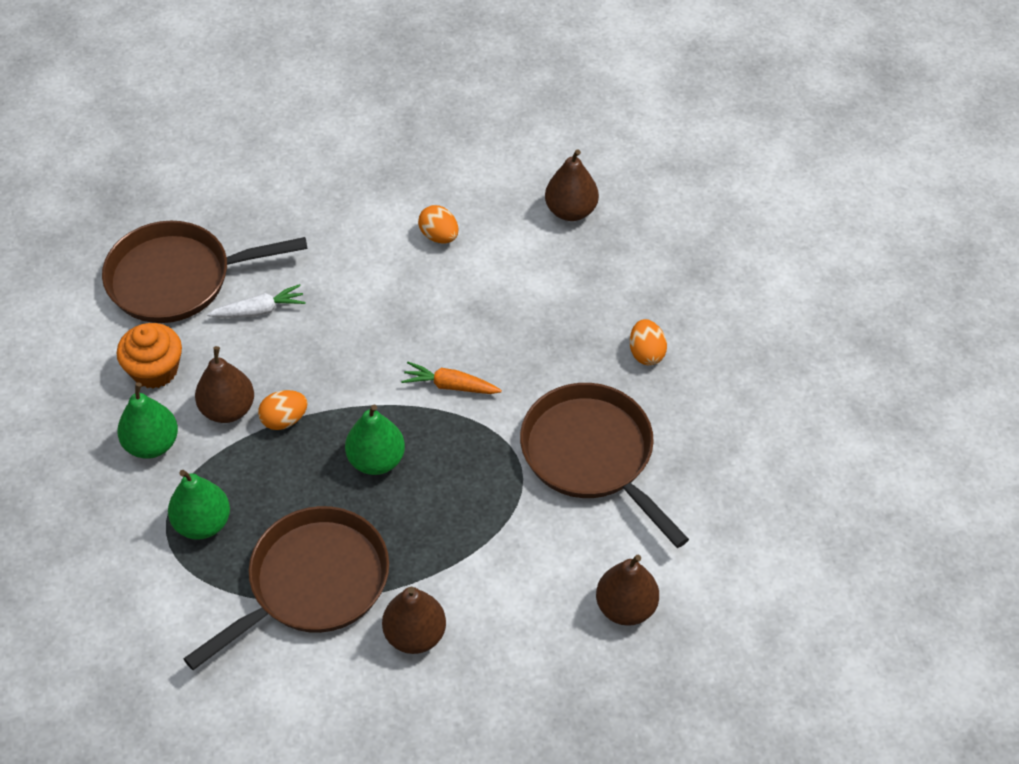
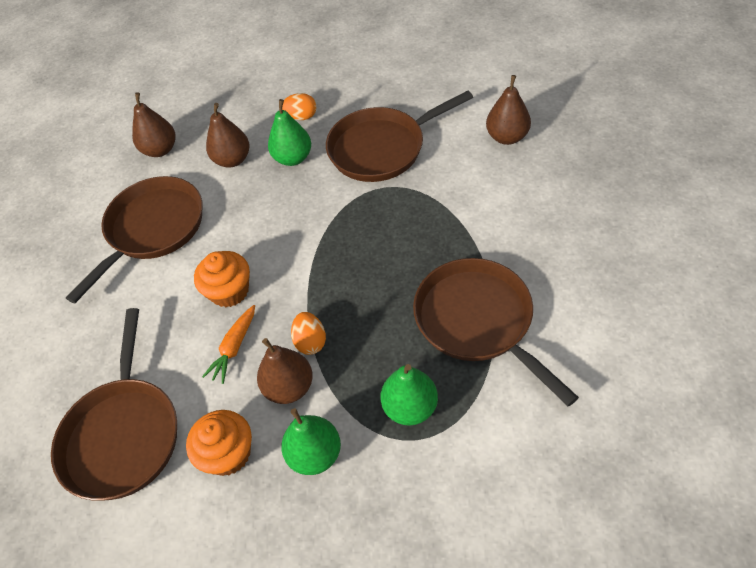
camera: 75 degrees left, 0 degrees up
white carrot [207,284,306,318] -> none
green pear [345,404,405,475] -> green pear moved to [268,99,311,166]
brown pear [382,586,446,654] -> brown pear moved to [206,103,250,168]
orange carrot [401,362,502,394] -> orange carrot moved to [202,305,255,384]
orange egg [418,205,458,243] -> brown pan [66,176,203,303]
none -> orange cupcake [194,251,250,307]

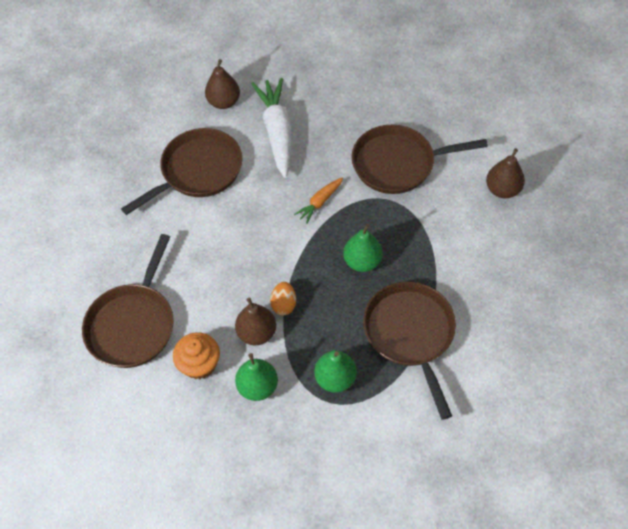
camera: 15 degrees right, 5 degrees up
orange cupcake [194,251,250,307] -> none
orange carrot [202,305,255,384] -> orange carrot moved to [294,177,343,224]
brown pear [206,103,250,168] -> white carrot [251,78,292,178]
green pear [268,99,311,166] -> green pear moved to [343,224,383,272]
orange egg [282,93,317,120] -> none

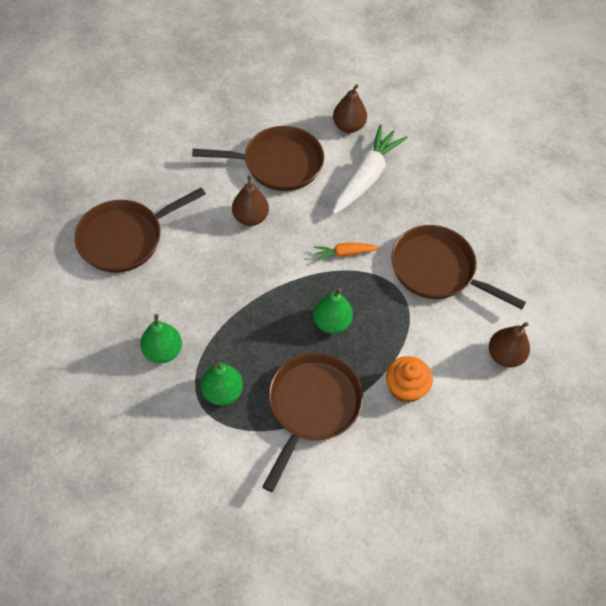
camera: 35 degrees right, 0 degrees up
orange cupcake [173,332,220,379] -> orange cupcake moved to [386,356,433,403]
brown pear [235,297,276,345] -> brown pear moved to [232,175,269,226]
orange egg [270,282,296,316] -> none

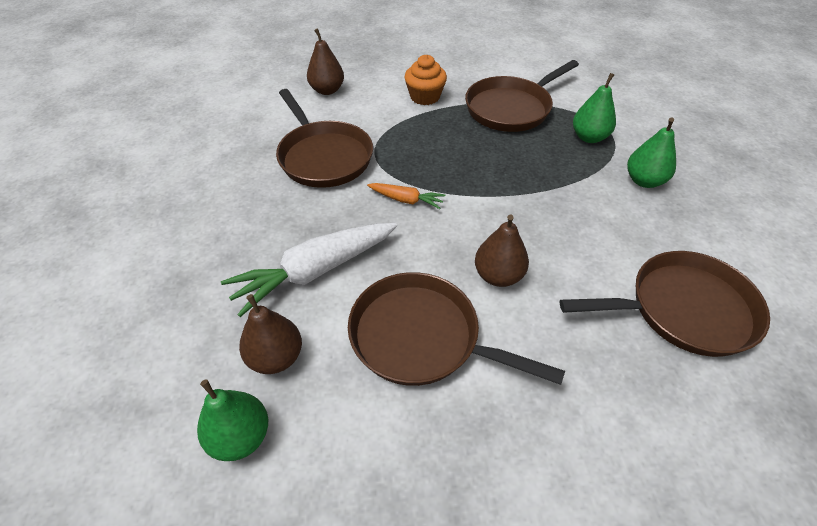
camera: 150 degrees left, 10 degrees down
green pear [313,288,353,334] -> green pear moved to [197,379,268,461]

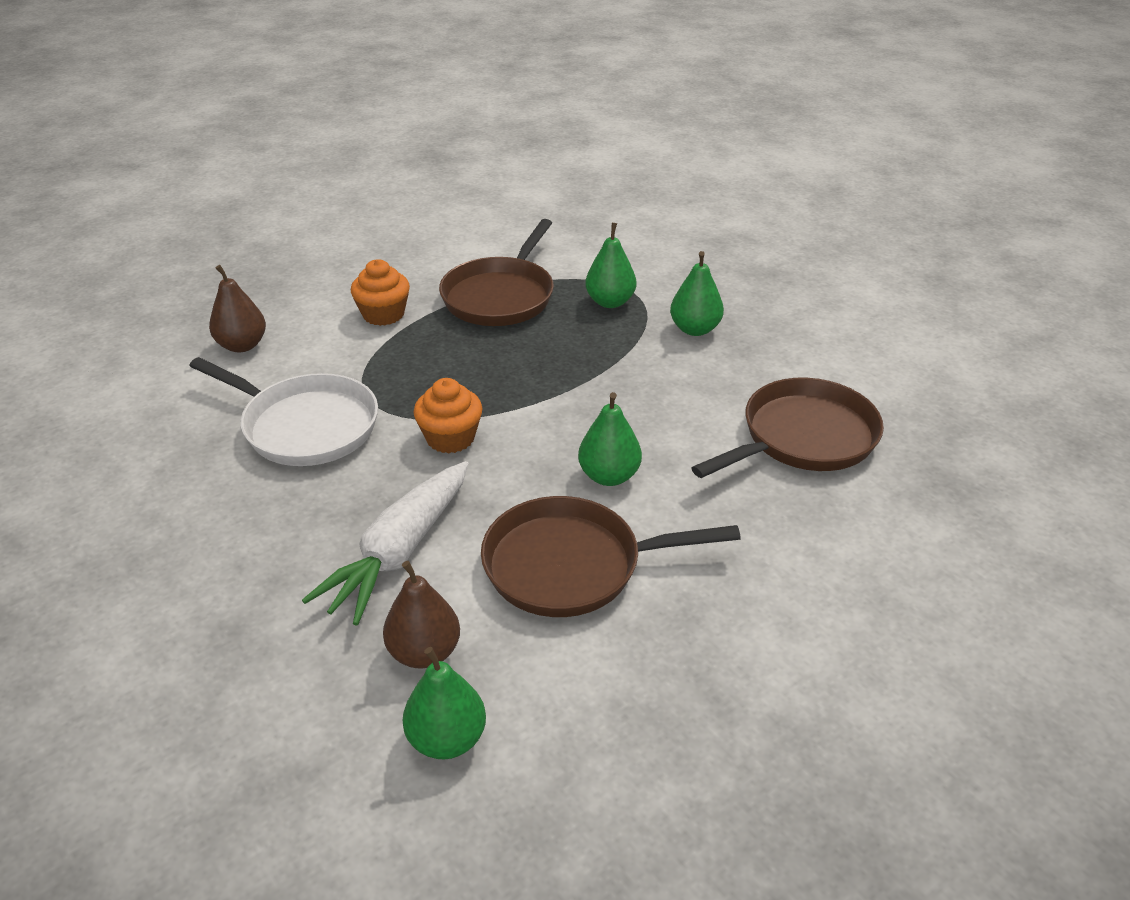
camera: 30 degrees left, 10 degrees down
brown pan [276,89,373,188] -> white pan [189,357,378,466]
orange carrot [367,183,445,209] -> orange cupcake [414,378,483,453]
brown pear [475,215,529,287] -> green pear [578,392,642,486]

